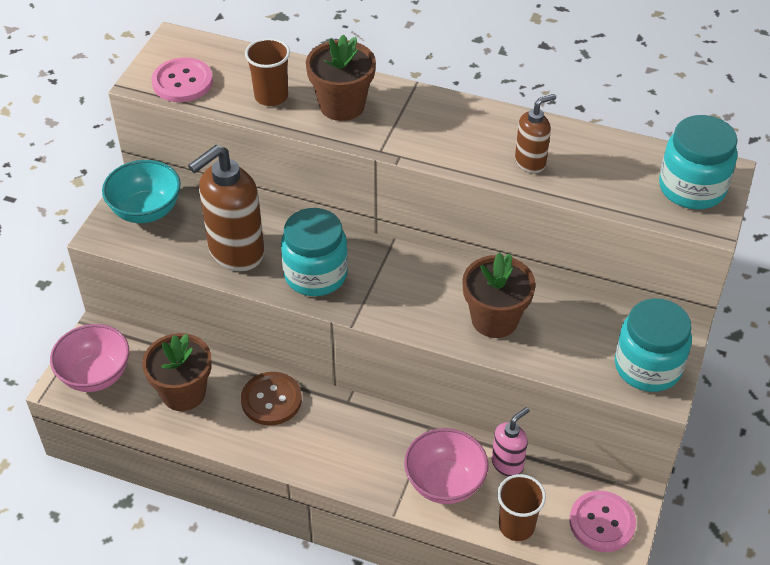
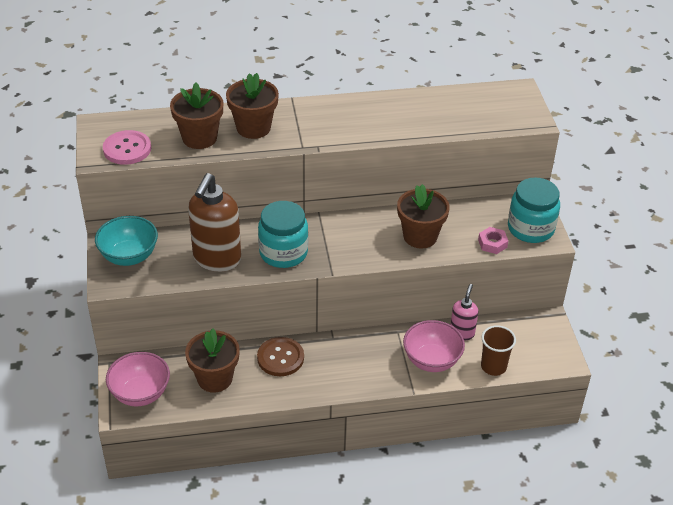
camera: 30 degrees left, 5 degrees down
brown cup [245,38,290,106] -> brown flower pot [170,82,223,149]
brown soap dispenser [515,94,556,173] -> none
pink button [569,491,636,552] -> none
turquoise jar [659,115,738,209] -> none
none -> pink nut [478,227,508,254]

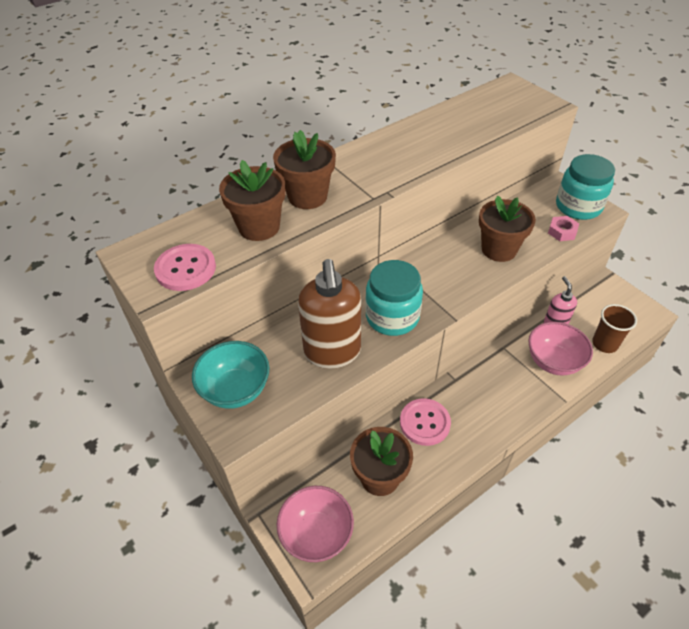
camera: 25 degrees left, 5 degrees up
brown button [257,337,304,376] -> pink button [400,398,451,446]

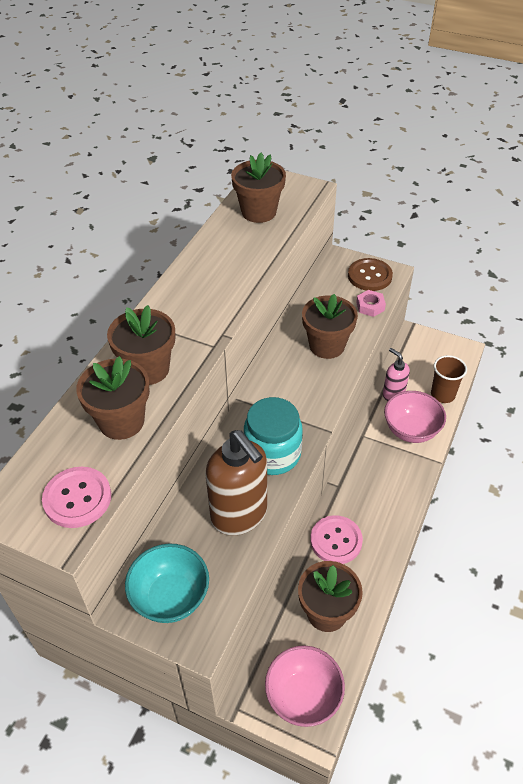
camera: 30 degrees left, 0 degrees up
turquoise jar [556,154,615,220] -> brown button [348,258,393,291]
none -> brown flower pot [231,153,286,223]

